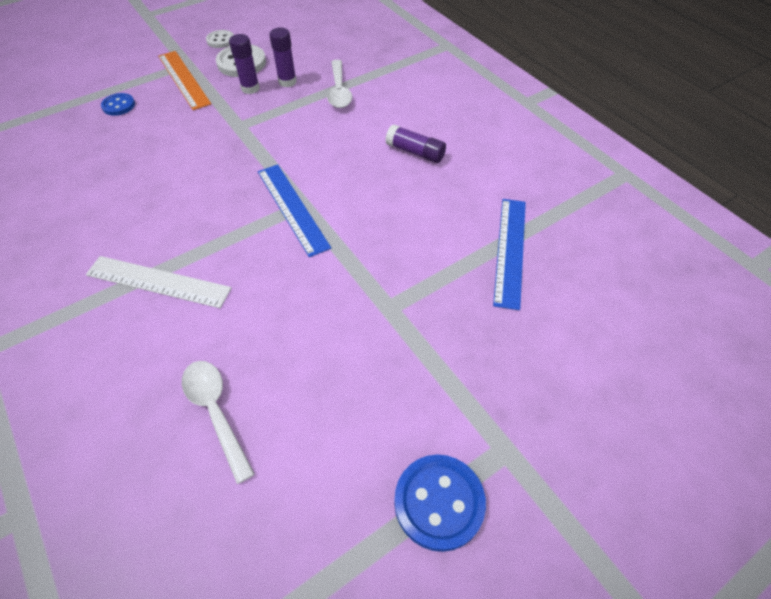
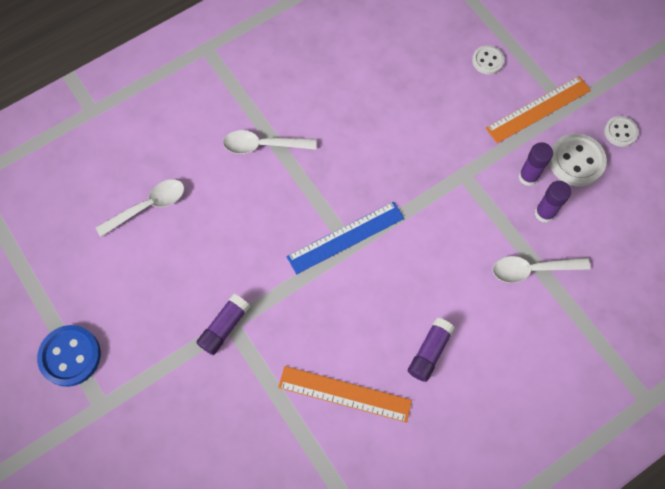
camera: 90 degrees right, 15 degrees up
white ruler [86,256,232,308] -> white spoon [223,130,317,154]
blue button [101,93,135,116] -> white button [472,45,504,75]
blue ruler [493,199,526,310] -> none
none -> purple glue stick [196,294,250,355]
none -> orange ruler [278,366,412,423]

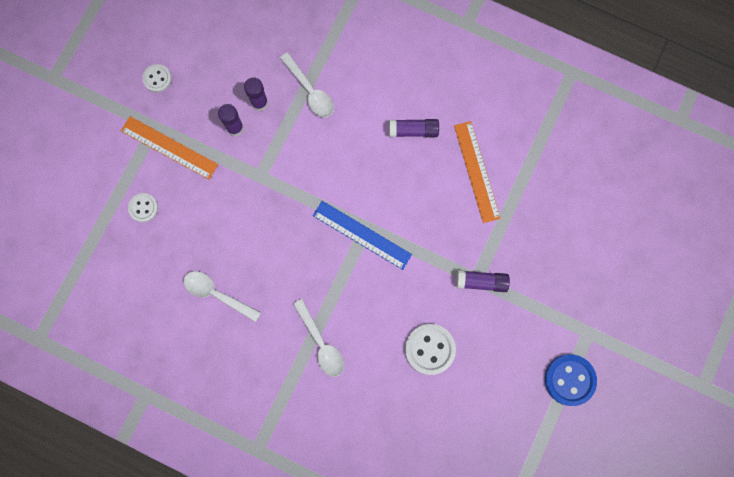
camera: 120 degrees left, 10 degrees up
white spoon [95,179,184,237] -> white spoon moved to [183,271,261,322]
white button [549,133,607,186] -> white button moved to [405,324,456,375]

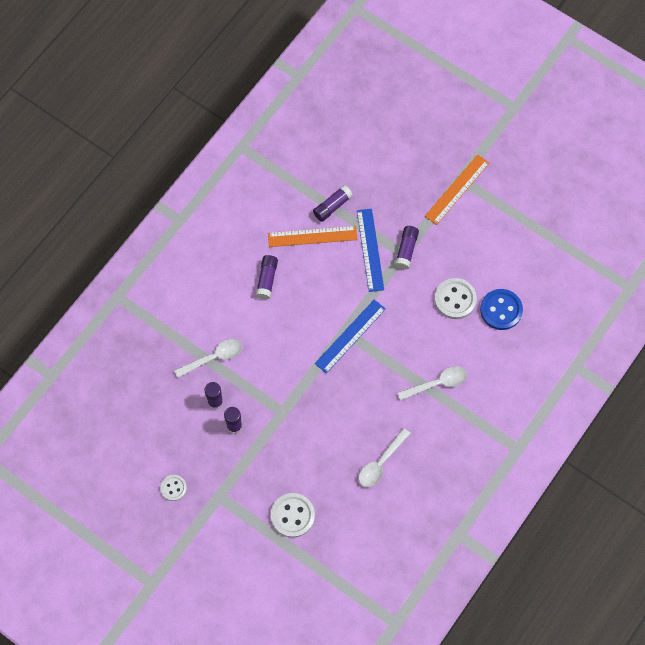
camera: 80 degrees left, 10 degrees down
orange ruler [121,116,218,179] -> orange ruler moved to [425,154,489,225]
white button [128,193,158,222] -> white button [271,493,315,538], size x1.68
blue button [545,354,597,406] -> blue button moved to [480,289,523,330]
none -> purple glue stick [313,185,353,222]
none -> blue ruler [357,209,384,292]

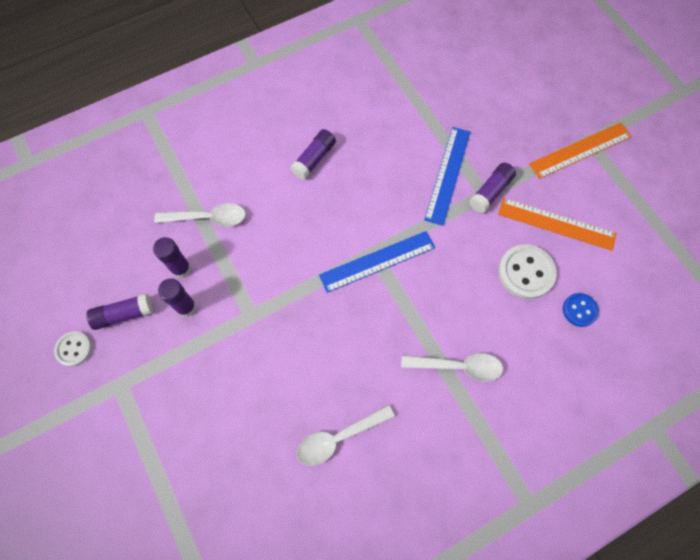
camera: 25 degrees right, 0 degrees up
orange ruler [268,226,358,247] -> orange ruler moved to [498,198,617,251]
white button [271,493,315,538] -> none
purple glue stick [313,185,353,222] -> purple glue stick moved to [86,293,153,330]
blue button [480,289,523,330] -> blue button [563,293,599,327], size x0.60

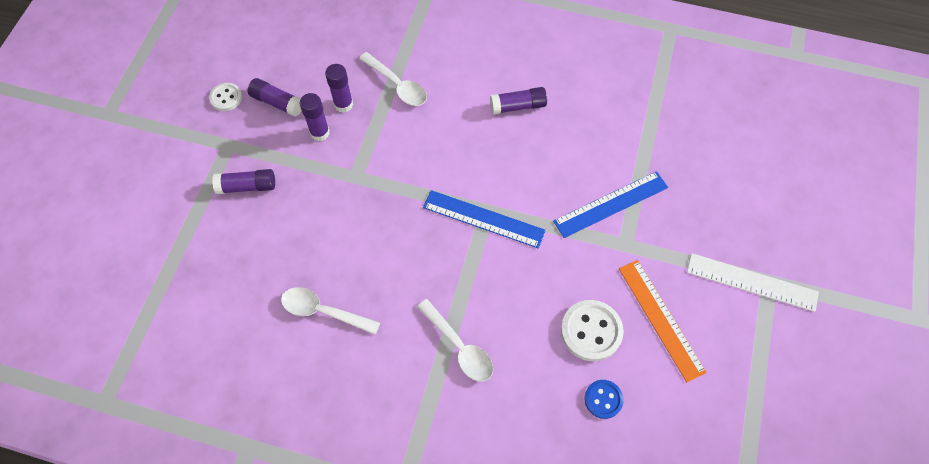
camera: 45 degrees right, 5 degrees down
purple glue stick [469,163,516,213] -> purple glue stick moved to [212,169,275,194]
orange ruler [529,122,632,179] -> white ruler [687,253,819,312]

